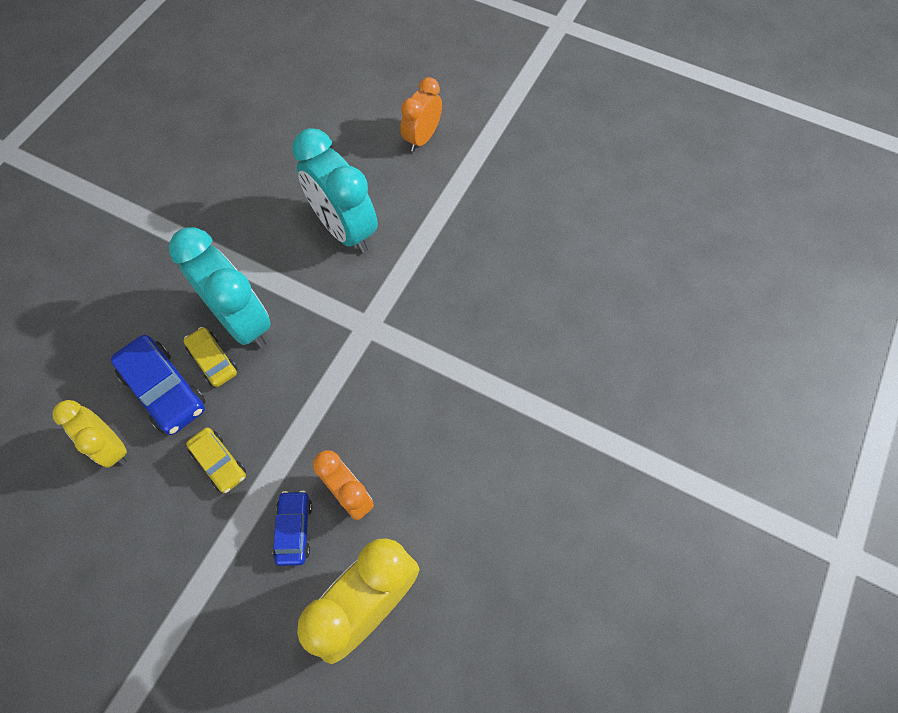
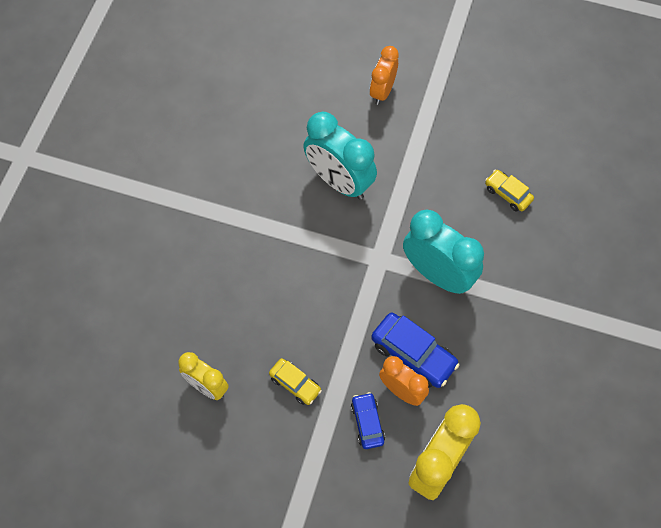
camera: 10 degrees left, 0 degrees up
blue car [111,335,206,435] -> blue car moved to [371,313,460,388]
turquoise clock [169,227,271,348] -> turquoise clock moved to [403,210,484,294]
yellow car [184,327,237,387] -> yellow car moved to [485,170,534,211]

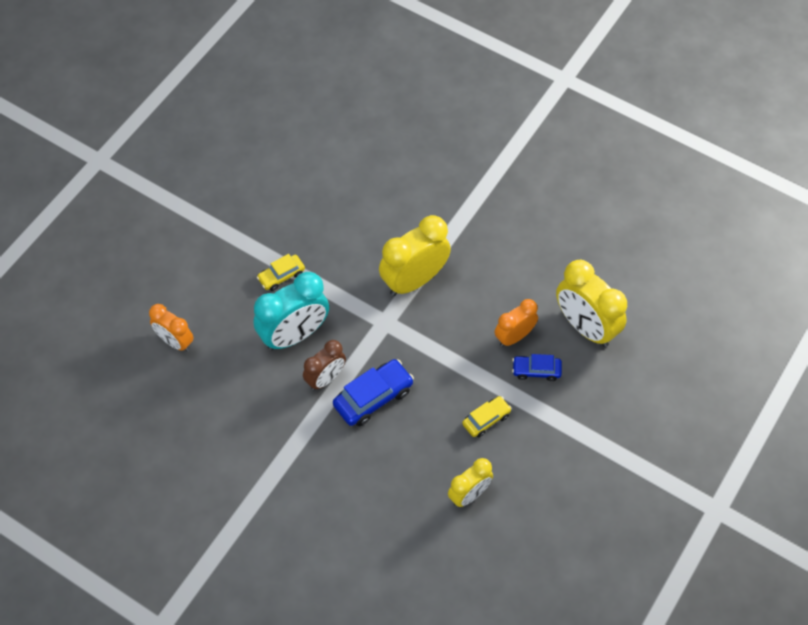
camera: 75 degrees left, 5 degrees down
orange clock [370,46,399,105] -> orange clock moved to [149,304,194,352]
blue car [371,313,460,388] -> blue car moved to [333,359,414,426]
turquoise clock [403,210,484,294] -> yellow clock [379,215,451,296]
yellow car [485,170,534,211] -> yellow car moved to [257,254,305,291]
none -> brown clock [303,340,346,390]

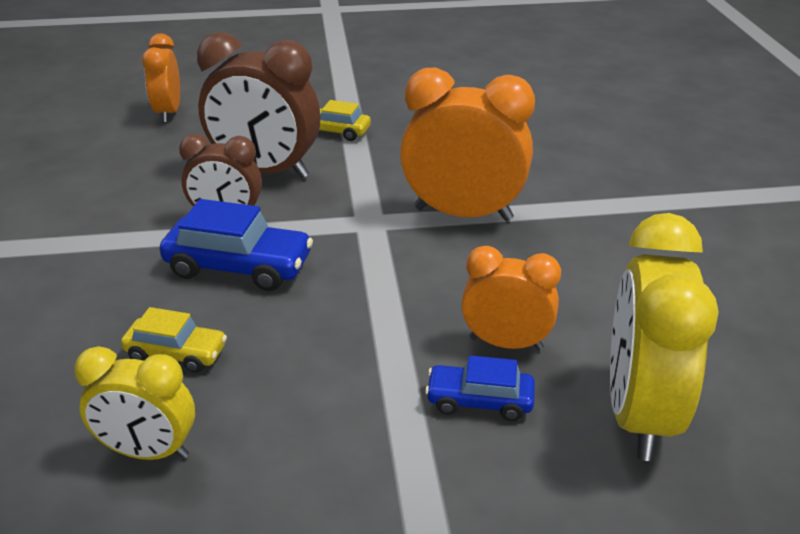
camera: 50 degrees right, 25 degrees down
turquoise clock [253,272,329,350] -> brown clock [197,32,320,178]
yellow clock [379,215,451,296] -> orange clock [400,68,535,221]
yellow car [462,396,512,437] -> yellow car moved to [121,307,227,373]
blue car [512,354,562,381] -> blue car turned 45 degrees counterclockwise [425,355,535,421]

